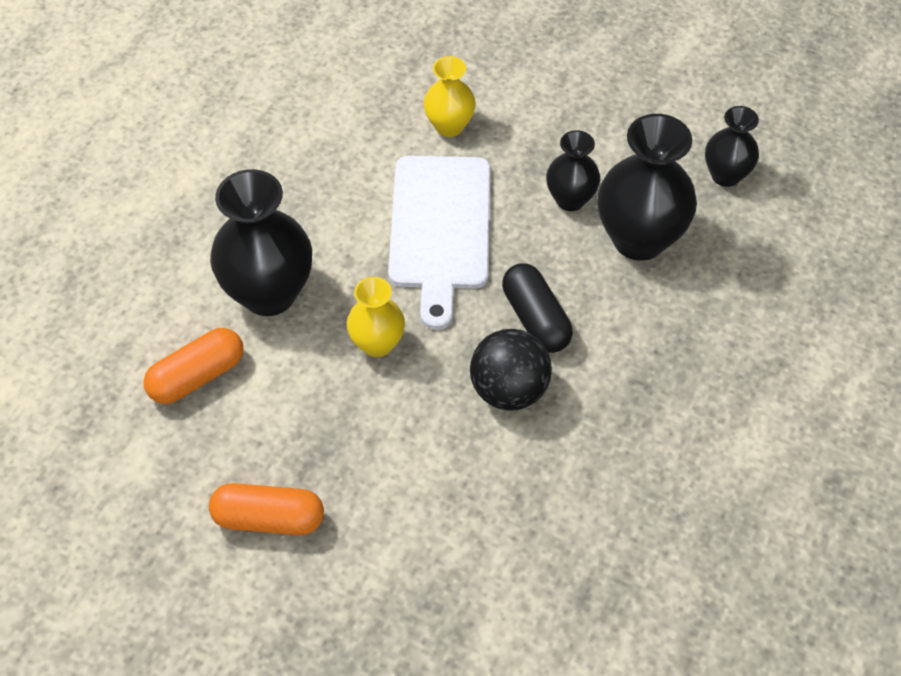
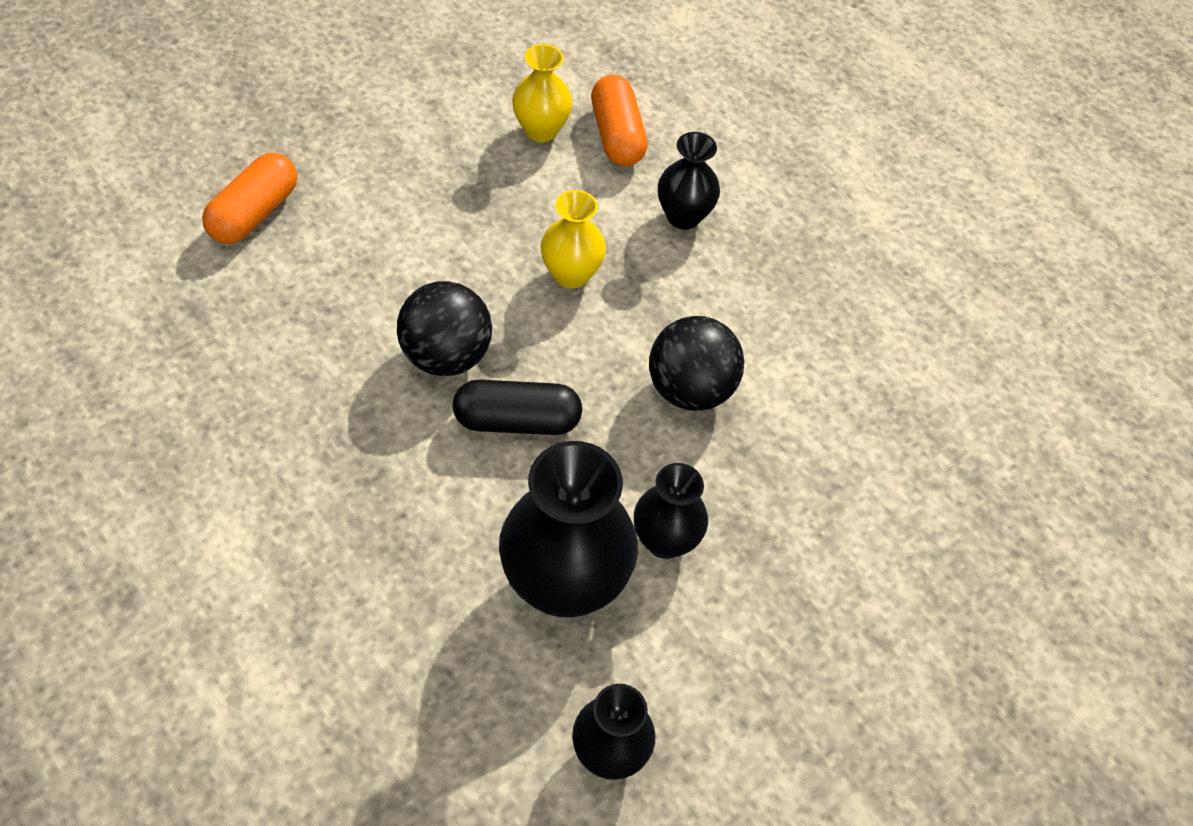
camera: 110 degrees right, 0 degrees up
orange capsule [209,483,324,535] -> orange capsule moved to [202,153,297,244]
black vase [210,169,312,316] -> black vase [658,132,720,229], size x0.57
white cutting board [388,156,491,330] -> black ball [649,316,744,411]
yellow vase [424,56,476,137] -> yellow vase moved to [512,44,573,142]

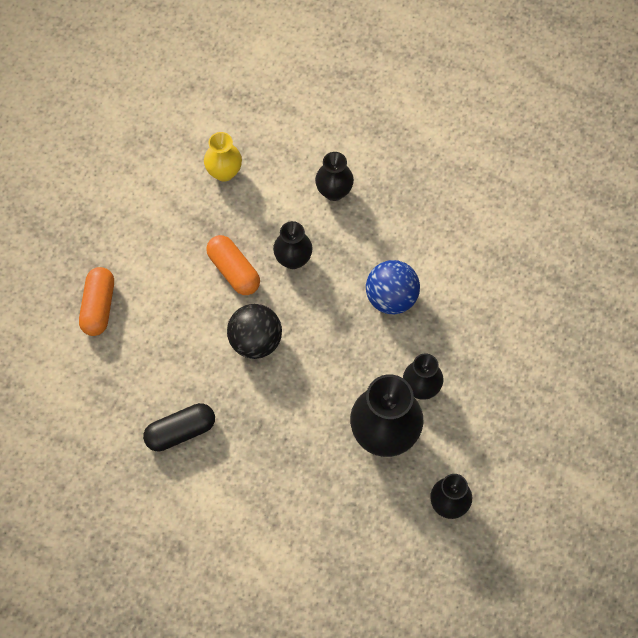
camera: 20 degrees left, 10 degrees up
black capsule [453,380,582,435] -> black capsule moved to [143,403,215,452]
yellow vase [541,190,606,289] -> black vase [273,221,313,269]
orange capsule [591,75,648,166] -> orange capsule moved to [206,235,260,295]
black ball [649,316,744,411] -> blue ball [366,260,420,314]

